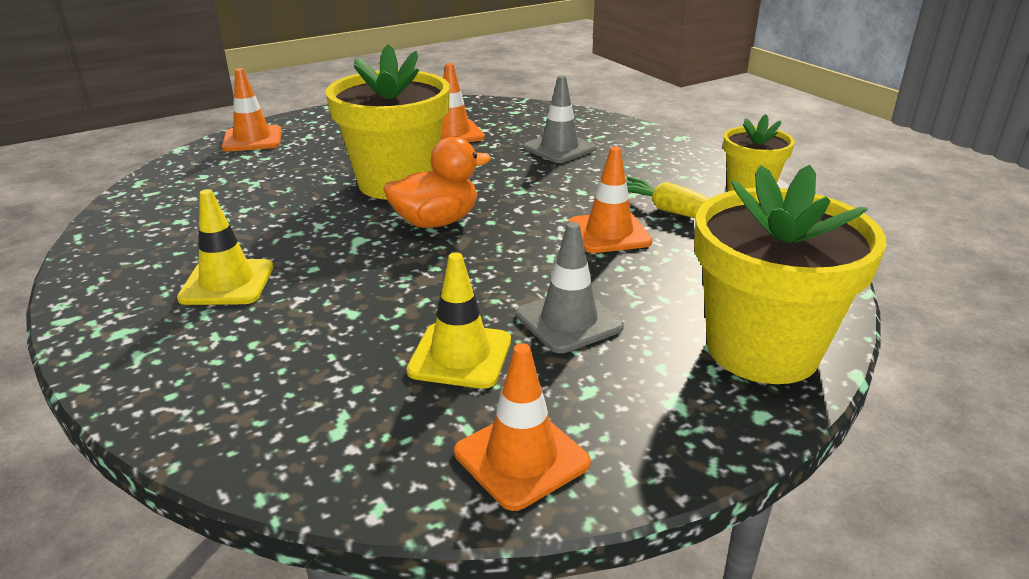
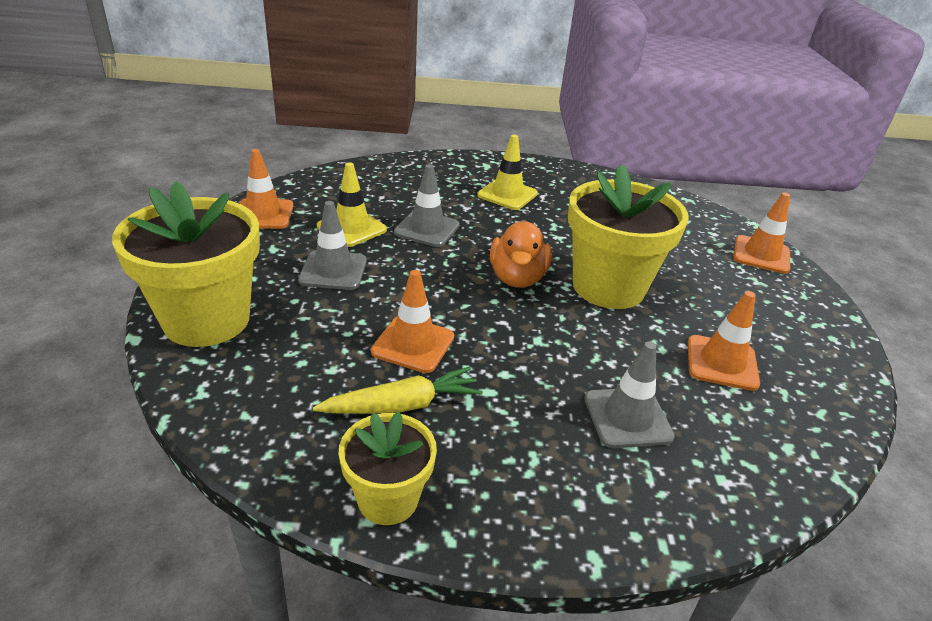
camera: 120 degrees right, 5 degrees up
none -> grey traffic cone [394,164,460,247]

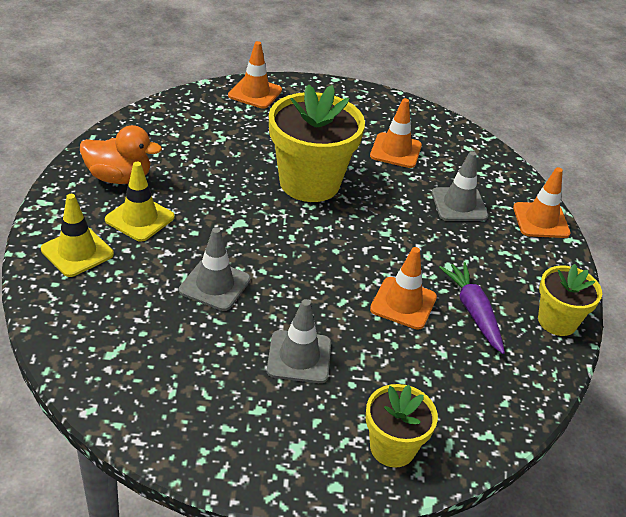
camera: 90 degrees left, 5 degrees up
yellow flower pot [112,181,260,347] -> yellow flower pot [366,384,438,468], size x0.56
orange traffic cone [239,149,293,229] -> orange traffic cone moved to [513,167,571,238]
yellow carrot [313,367,483,414] -> purple carrot [439,262,505,354]
yellow traffic cone [317,162,387,247] -> yellow traffic cone moved to [41,194,114,277]
orange duck [490,221,552,288] -> orange duck moved to [80,125,162,184]

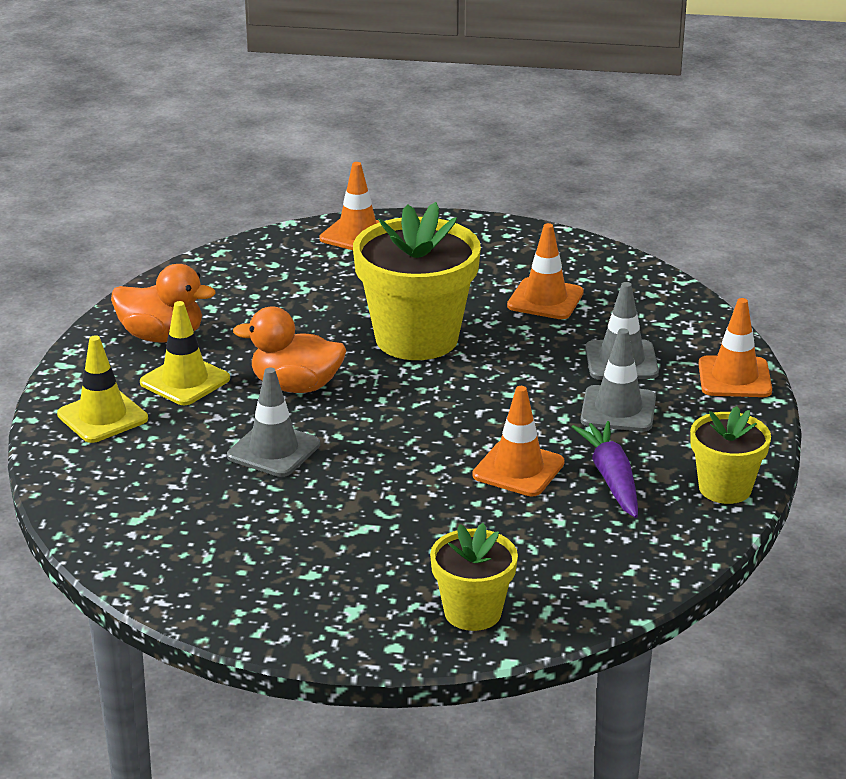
camera: 10 degrees right, 10 degrees down
grey traffic cone [267,299,331,383] -> grey traffic cone moved to [581,328,656,432]
none -> orange duck [233,307,346,393]

